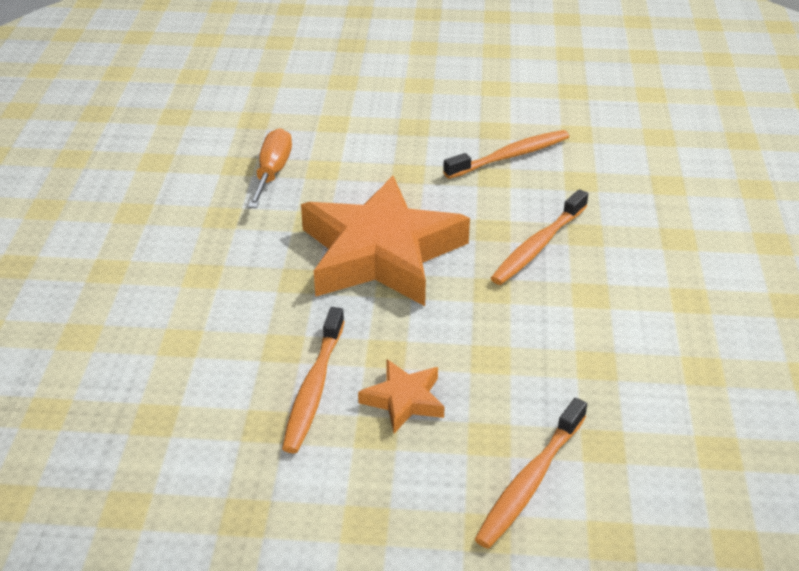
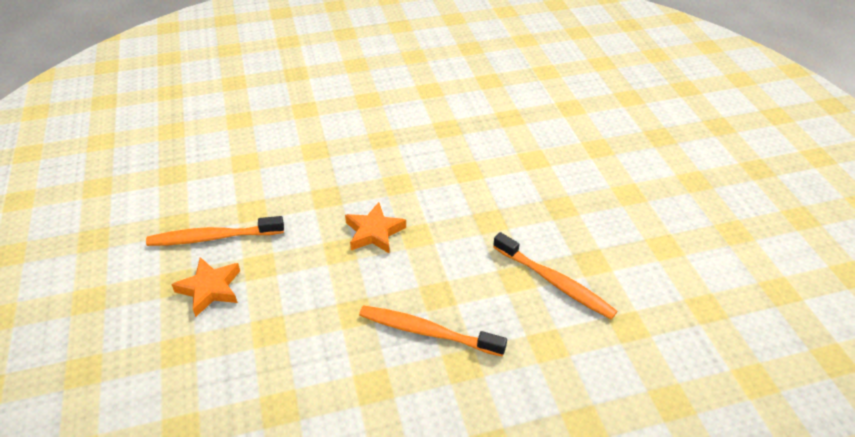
camera: 70 degrees right, 5 degrees up
orange screwdriver [248,128,292,208] -> none
orange star [301,176,470,306] -> orange star [345,202,406,254], size x0.44
orange toothbrush [475,398,587,549] -> none

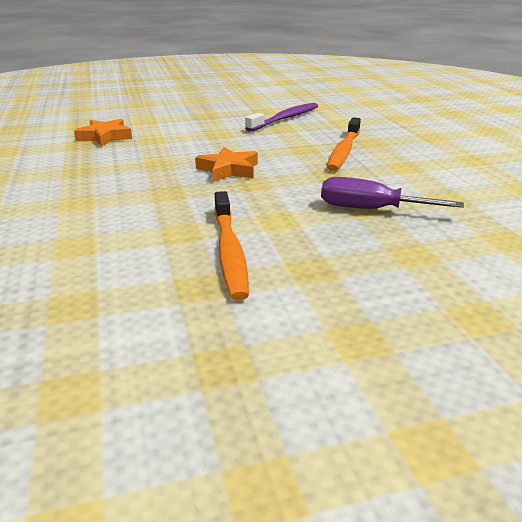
camera: 90 degrees left, 15 degrees down
orange star [171,257,240,317] -> orange star moved to [74,119,132,147]
orange toothbrush [493,232,618,319] -> purple toothbrush [245,103,318,132]
none -> purple screwdriver [321,177,464,209]

